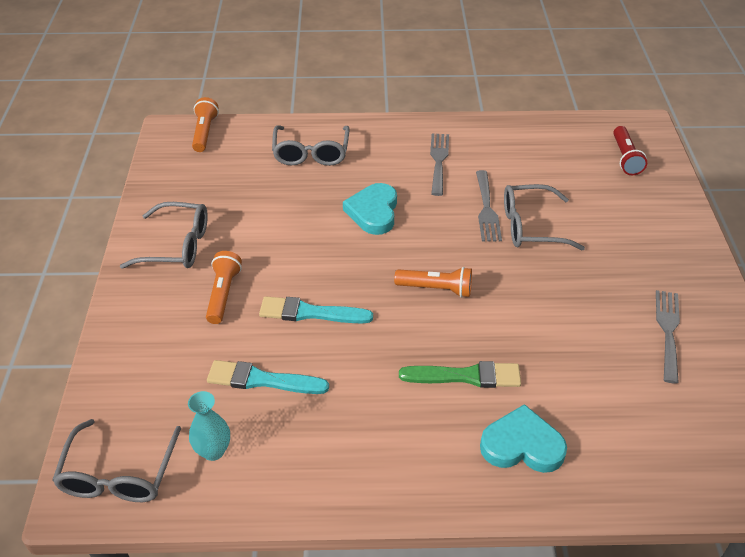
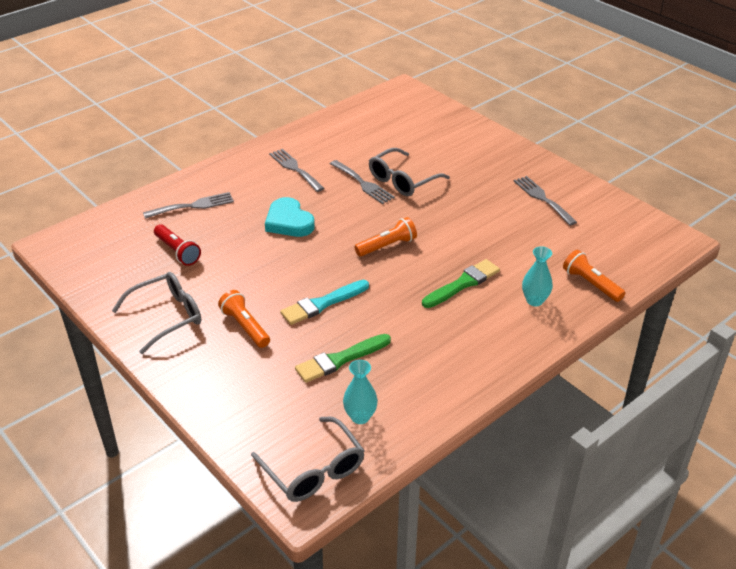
camera: 40 degrees left, 5 degrees down
orange flashlight [192,97,219,152] -> orange flashlight moved to [563,250,625,302]
turquoise brush [207,360,329,394] -> green brush [295,334,391,383]
grey glasses [272,125,350,166] -> grey fork [143,192,234,219]
turquoise heart [480,404,567,473] -> turquoise vase [522,246,553,306]
red flashlight [613,126,647,175] -> red flashlight moved to [154,224,201,266]

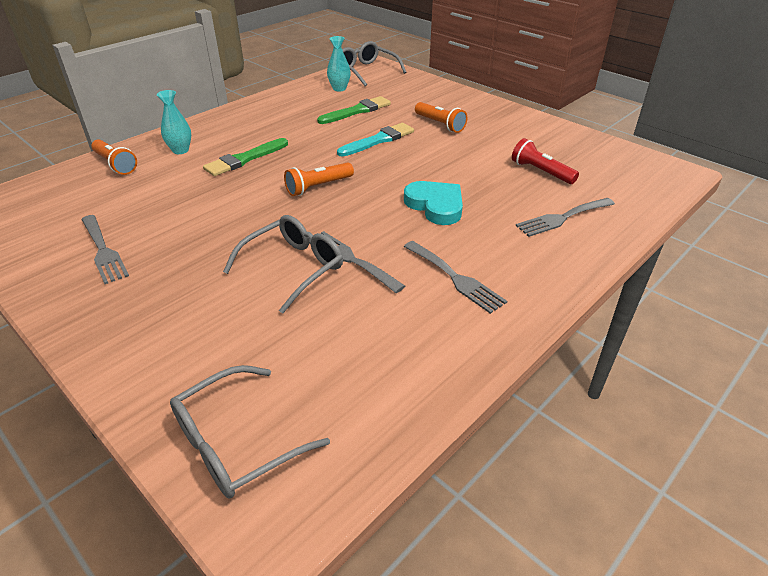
camera: 175 degrees right, 0 degrees up
grey glasses [112,272,201,354] -> grey glasses moved to [170,365,330,499]

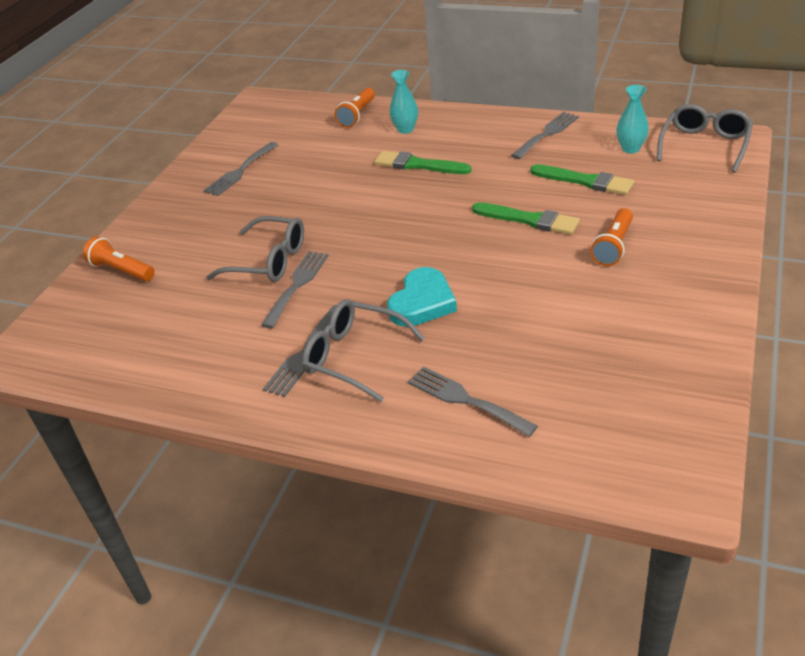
camera: 70 degrees right, 0 degrees up
grey glasses [170,365,330,499] -> grey glasses moved to [302,299,425,402]
orange flashlight [284,162,354,196] -> orange flashlight moved to [83,237,155,281]
turquoise brush [337,123,414,156] -> green brush [472,202,580,235]
red flashlight [512,138,579,184] -> none
none -> grey fork [511,112,579,159]

